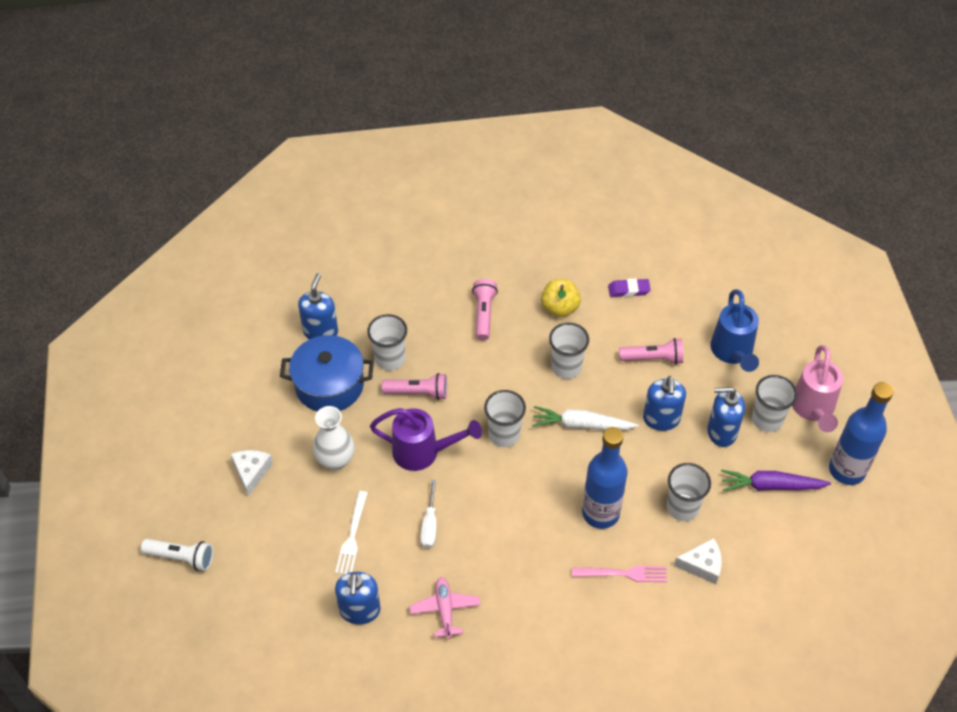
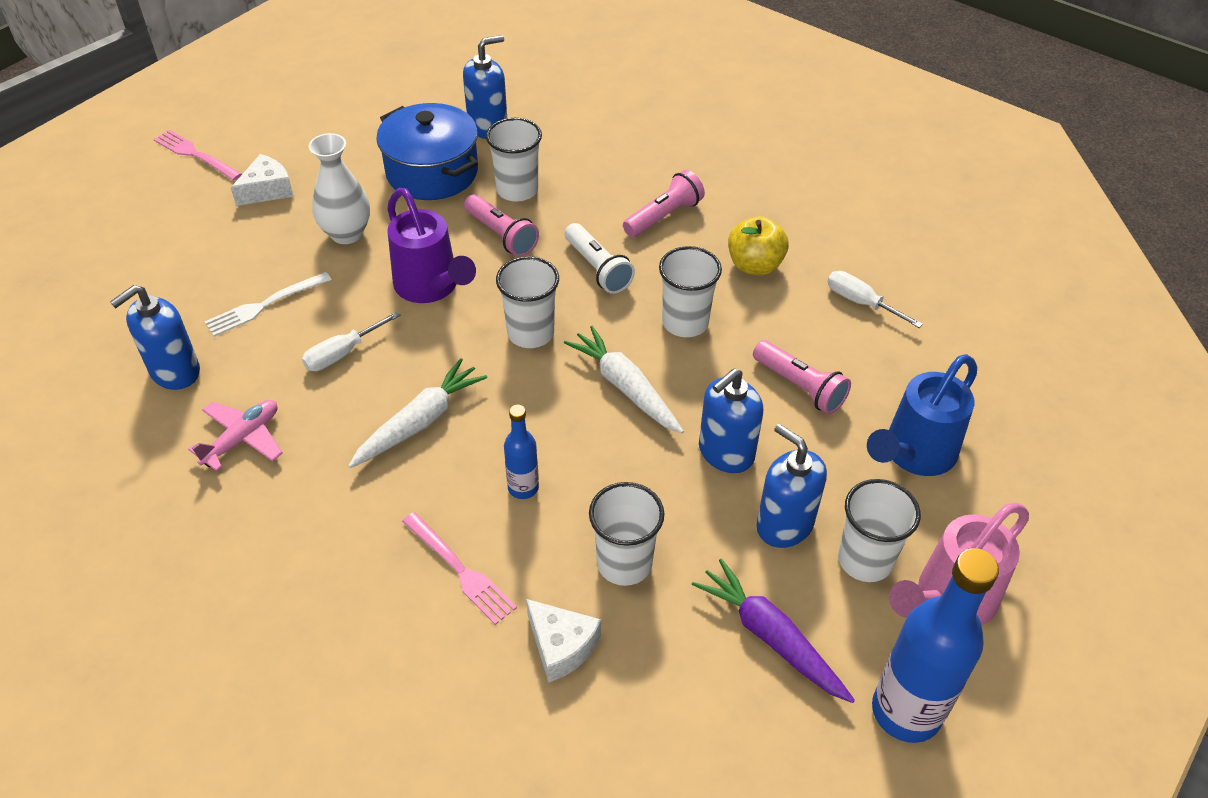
camera: 45 degrees right, 5 degrees down
white flashlight [141,539,213,571] -> white flashlight moved to [565,223,635,294]
blue bottle [582,427,628,529] -> blue bottle [504,405,539,499], size x0.51
purple eraser [608,279,651,297] -> white screwdriver [827,271,923,328]
none -> pink fork [153,130,242,181]
none -> white carrot [348,358,487,468]

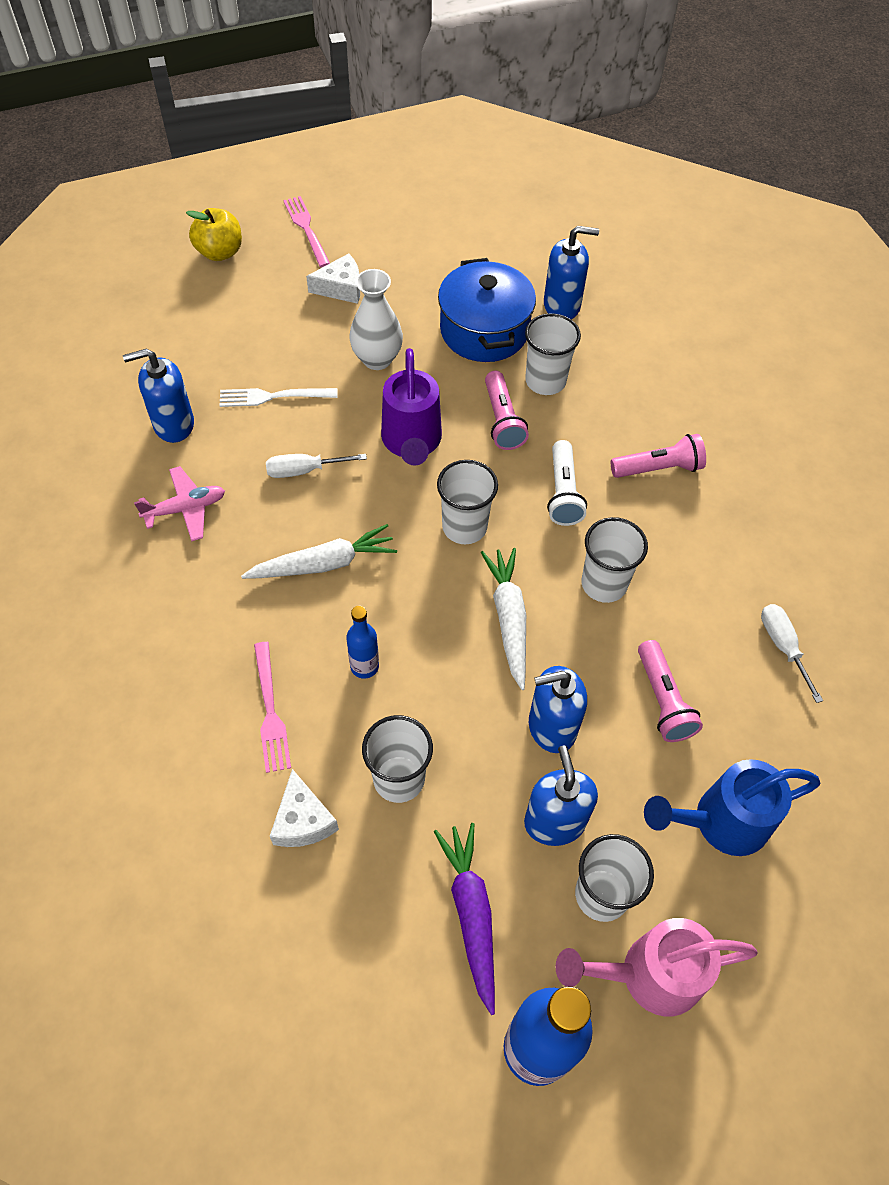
camera: 30 degrees right, 10 degrees up
yellow apple [728,216,789,275] -> yellow apple moved to [186,208,242,261]

